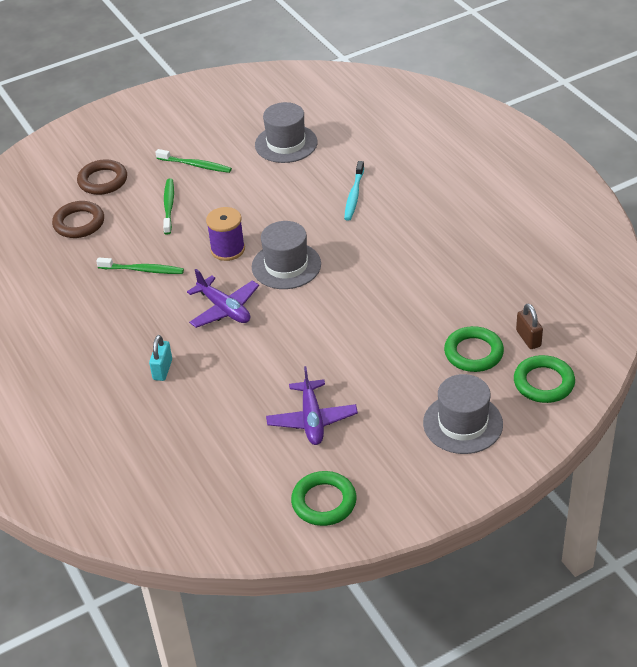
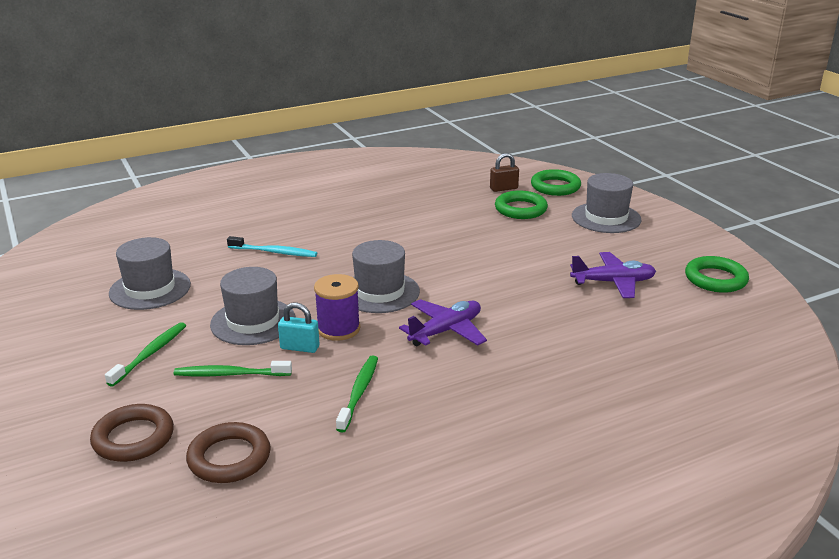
camera: 90 degrees left, 15 degrees down
turquoise padlock [149,335,172,381] -> turquoise padlock moved to [278,302,320,353]
none -> grey hat [210,267,296,345]

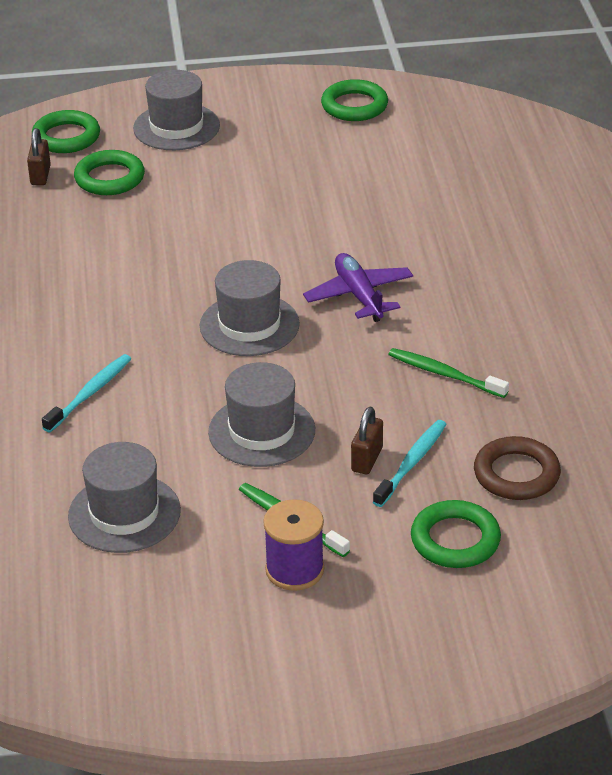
camera: 70 degrees left, 10 degrees up
brown ring [90,404,174,462] -> green ring [411,500,501,568]
green toothbrush [174,361,292,376] -> brown padlock [351,407,383,474]
turquoise padlock [278,302,320,353] -> none
purple spool [314,274,360,341] -> purple spool moved to [263,499,324,591]
purple plane [570,252,656,298] -> none
none -> turquoise toothbrush [373,420,446,507]

